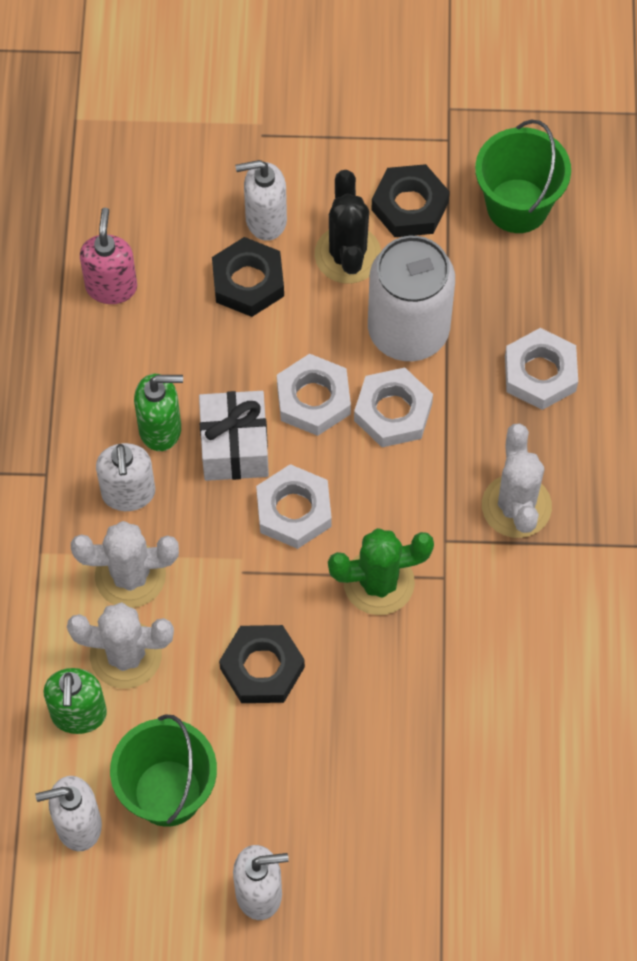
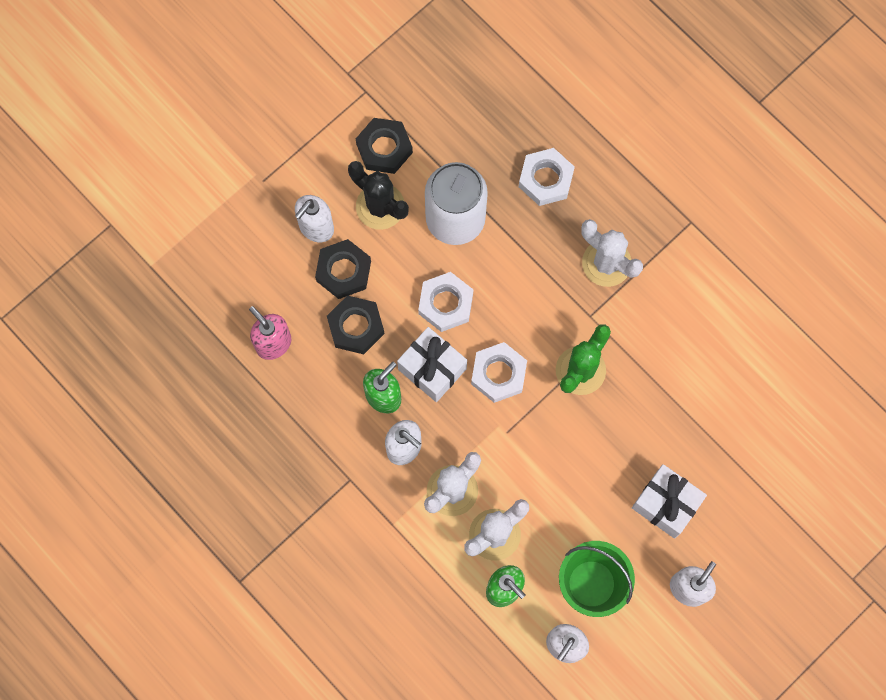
camera: 45 degrees left, 10 degrees up
black nut [219,625,305,703] -> black nut moved to [327,295,384,354]
white nut [354,368,433,447] -> none
green bucket [475,119,571,233] -> none
none -> white gift [632,464,707,539]

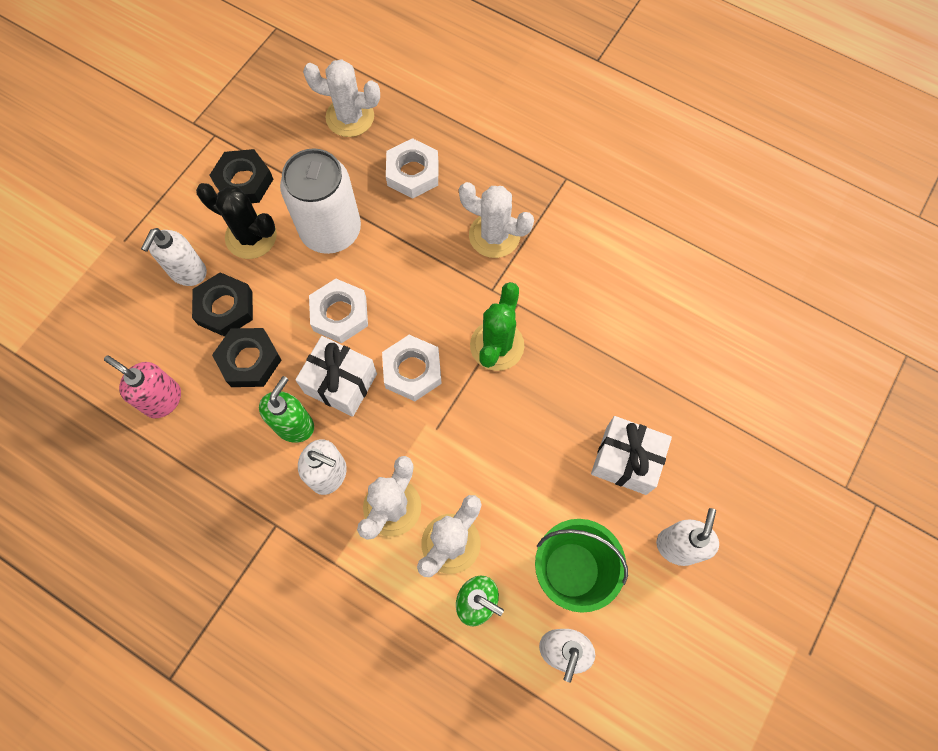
camera: 15 degrees left, 5 degrees down
none -> white cactus [303,59,380,137]

